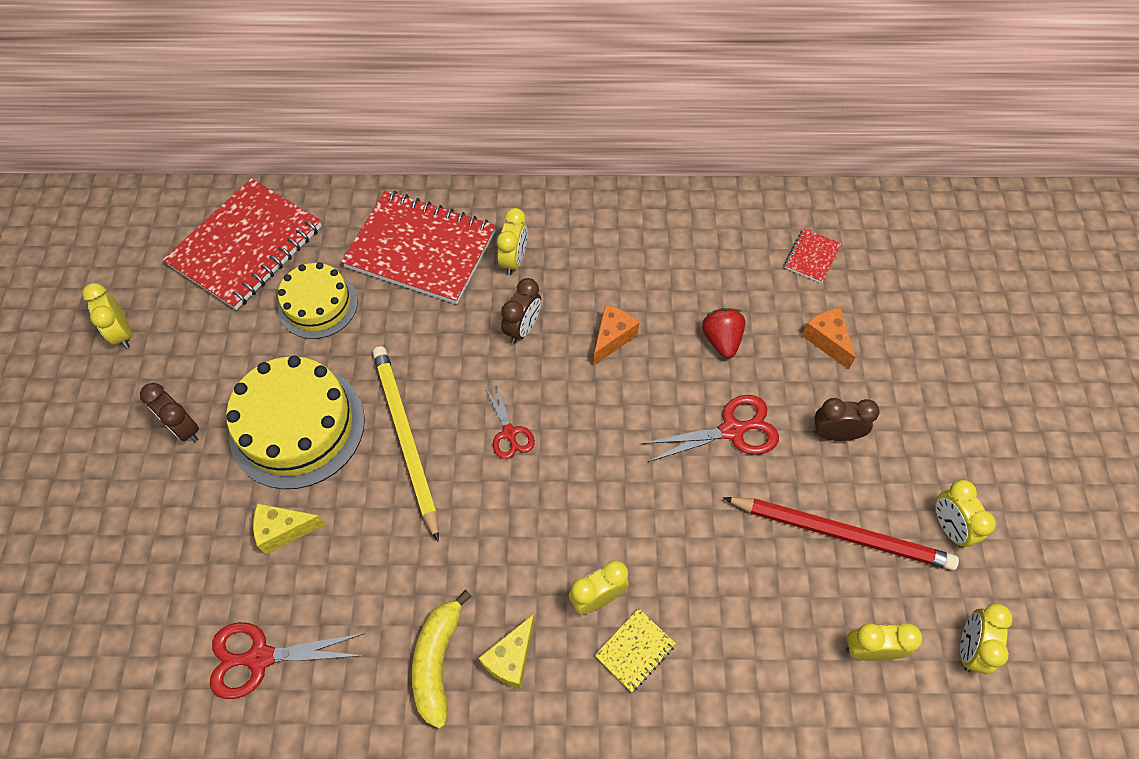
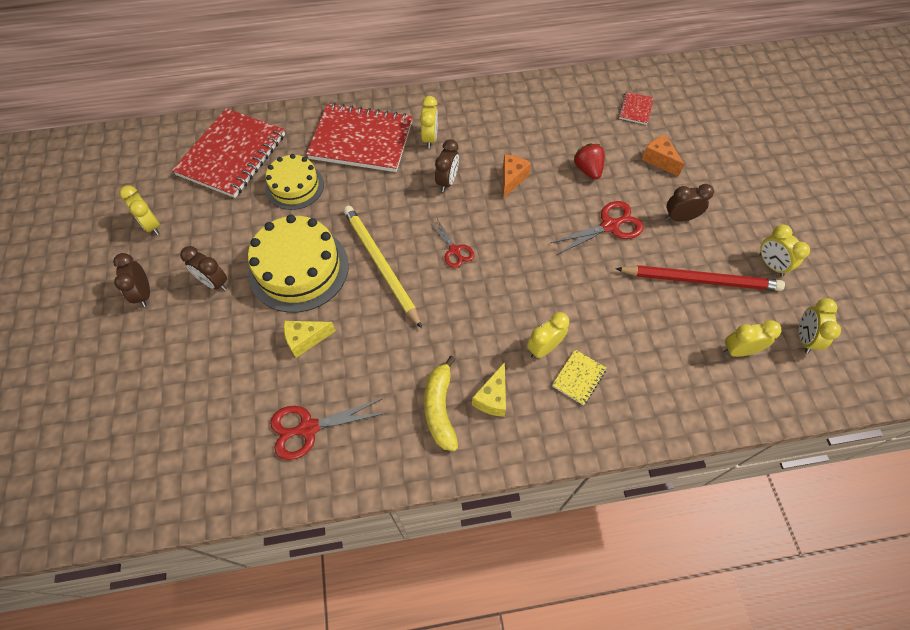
camera: 10 degrees left, 0 degrees up
none -> brown clock [113,253,150,307]

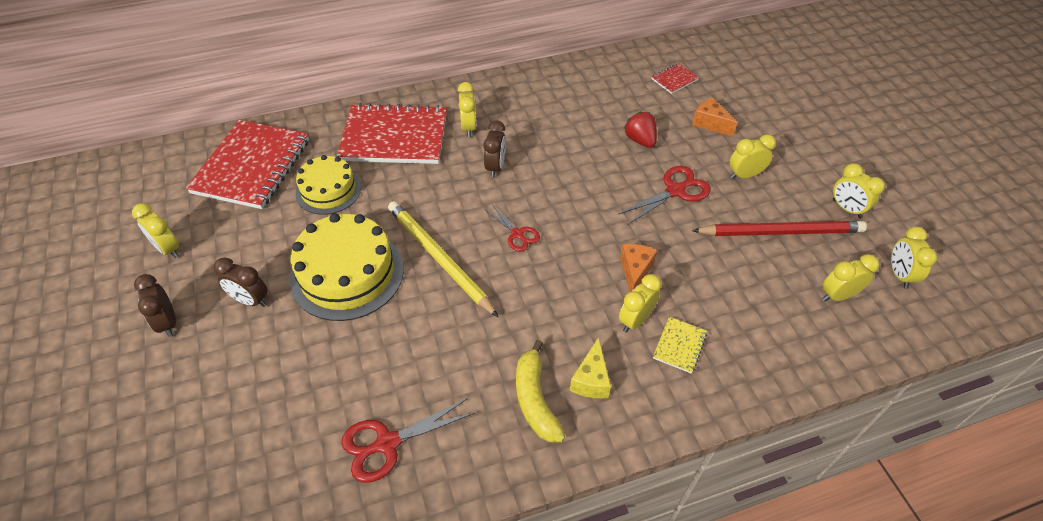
camera: 10 degrees left, 10 degrees down
yellow cheese [284,321,336,358] -> none
orange cheese [503,155,531,198] -> orange cheese moved to [620,244,658,292]
red notebook [619,92,654,125] -> red notebook turned 45 degrees clockwise [651,63,699,94]
brown clock [666,184,714,222] -> yellow clock [730,134,776,179]

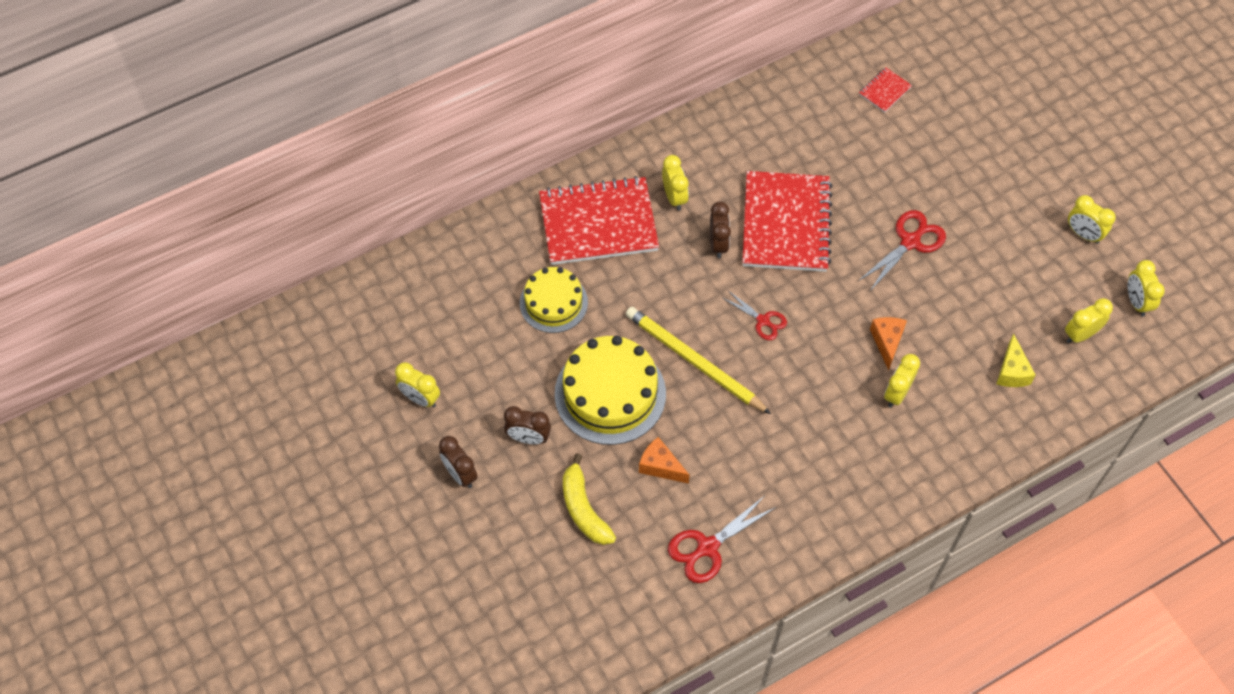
camera: 10 degrees left, 10 degrees up
red notebook [186,120,309,209] -> red notebook moved to [742,171,832,272]
yellow banana [516,340,565,442] -> yellow banana moved to [563,453,616,545]
yellow cheese [570,337,611,398] -> yellow cheese moved to [996,333,1036,387]
red strawberry [624,111,657,148] -> none
yellow notebook [653,317,707,373] -> none
orange cheese [692,98,738,137] -> orange cheese moved to [639,437,690,484]
red pencil [692,221,867,236] -> none
yellow clock [730,134,776,179] -> none

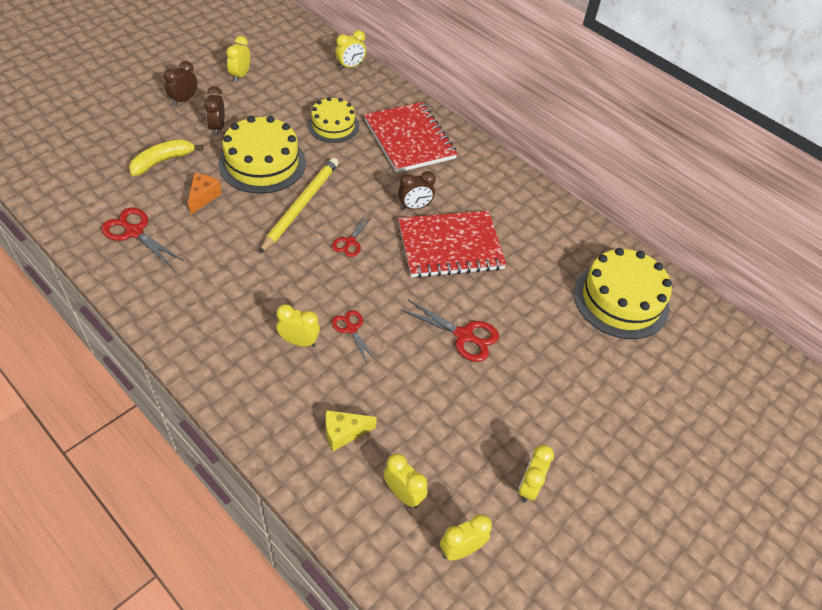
camera: 70 degrees right, 10 degrees down
yellow clock [662,155,689,211] -> yellow clock moved to [335,30,366,70]
red notebook [859,67,912,113] -> yellow cake [574,248,672,339]
orange cheese [870,317,907,370] -> red scissors [332,310,376,363]

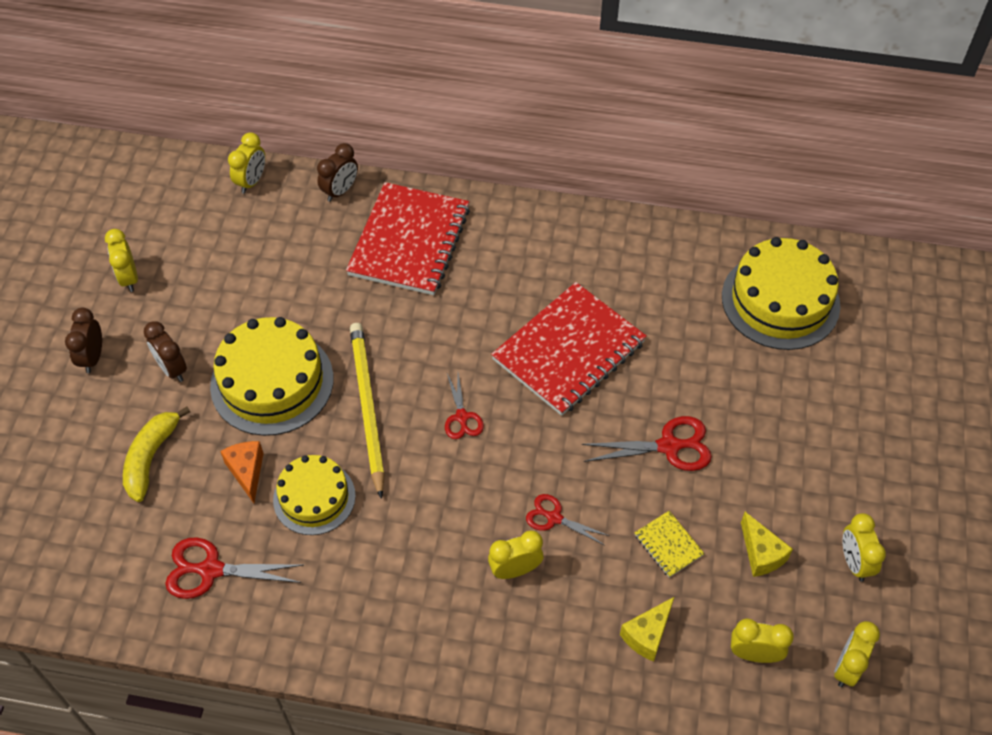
camera: 30 degrees left, 5 degrees up
yellow cake [307,97,359,143] -> yellow cake moved to [273,455,356,535]
red notebook [364,102,458,173] -> red notebook turned 75 degrees clockwise [346,182,470,295]
brown clock [398,171,436,210] -> brown clock moved to [317,143,358,202]
none -> yellow notebook [634,511,705,578]
none -> yellow cheese [741,512,793,577]

